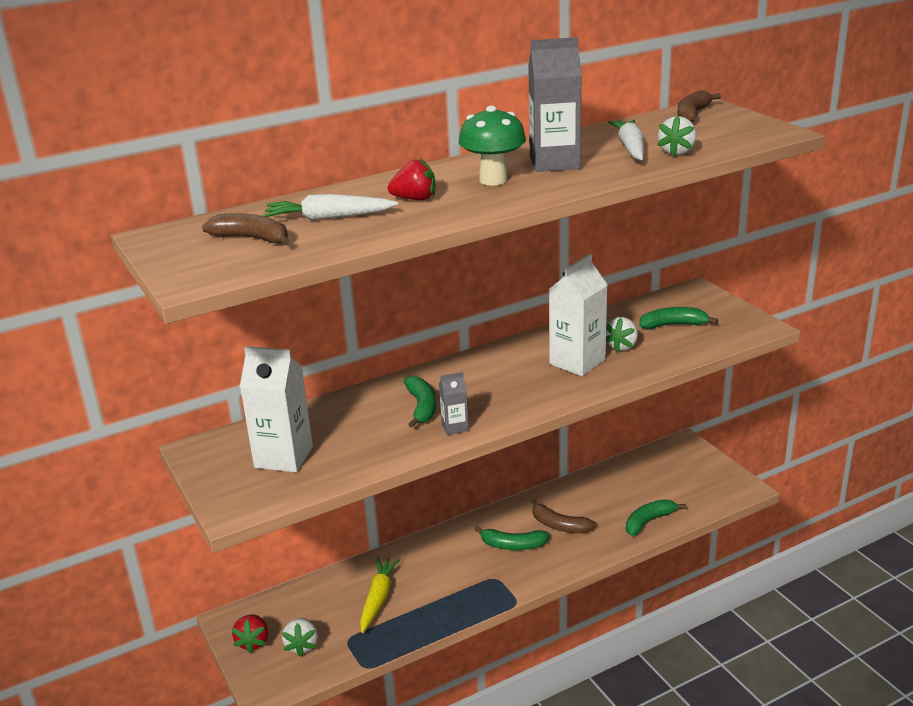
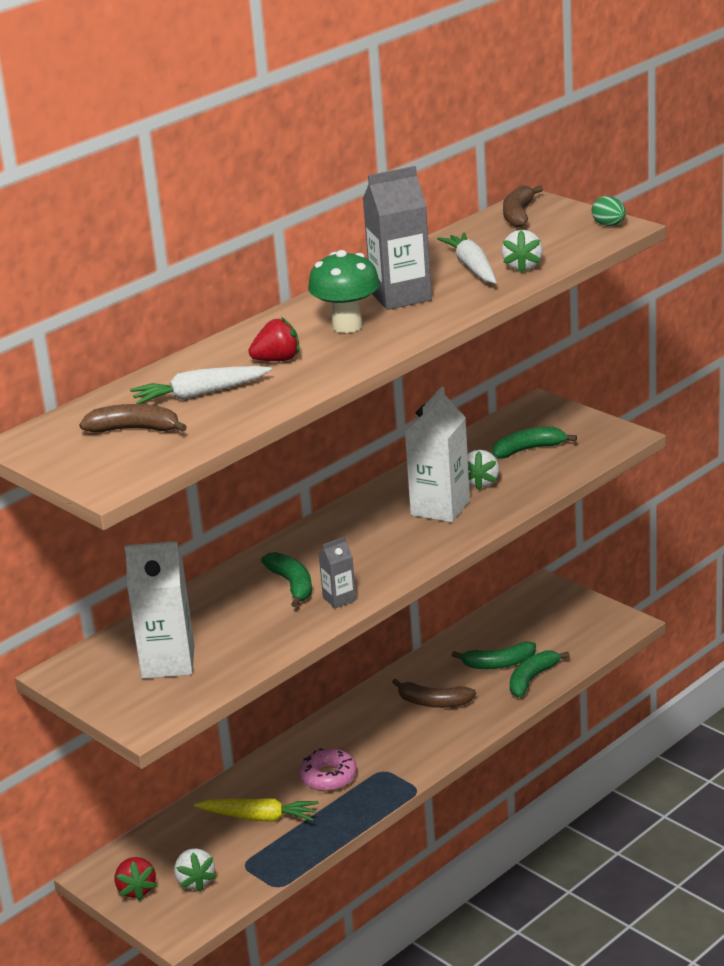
camera: 15 degrees left, 0 degrees up
yellow carrot [360,557,401,633] -> yellow carrot turned 105 degrees clockwise [194,798,319,822]
green banana [474,526,550,550] -> green banana moved to [451,641,536,669]
none -> pink donut [299,748,357,791]
none -> green egg [592,196,626,226]

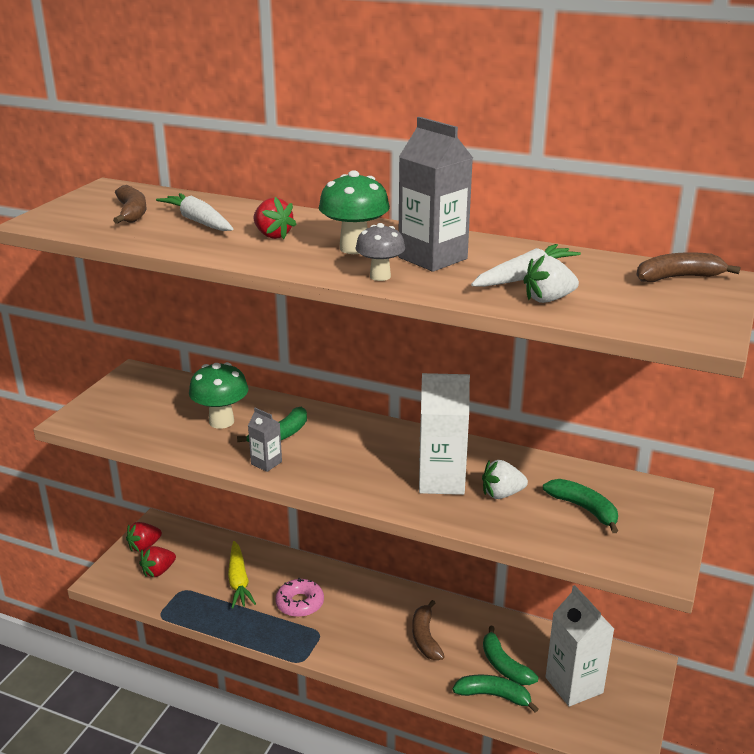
camera: 65 degrees right, 0 degrees up
white carton [125,541,194,679] -> white carton moved to [546,585,614,706]
white strawberry [174,848,217,892] -> red strawberry [139,546,176,577]
green egg [592,196,626,226] -> none
none -> green mushroom [189,362,249,429]
none -> grey mushroom [355,223,405,281]

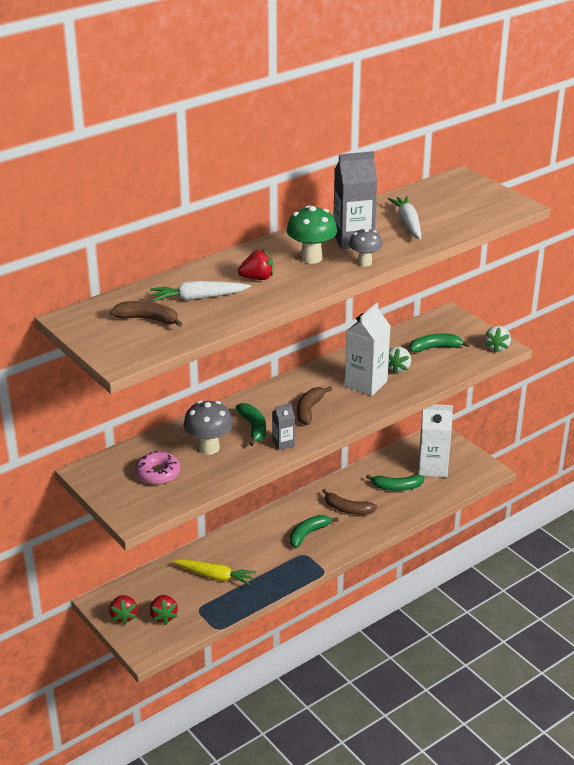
camera: 60 degrees left, 5 degrees up
green mushroom [189,362,249,429] -> grey mushroom [184,401,233,455]
pink donut [275,578,324,617] -> pink donut moved to [135,451,180,485]
green banana [453,675,538,713] -> green banana moved to [290,515,339,548]
white strawberry [523,255,579,303] -> white strawberry moved to [485,326,511,353]
brown banana [636,252,740,282] -> brown banana moved to [297,386,332,425]

